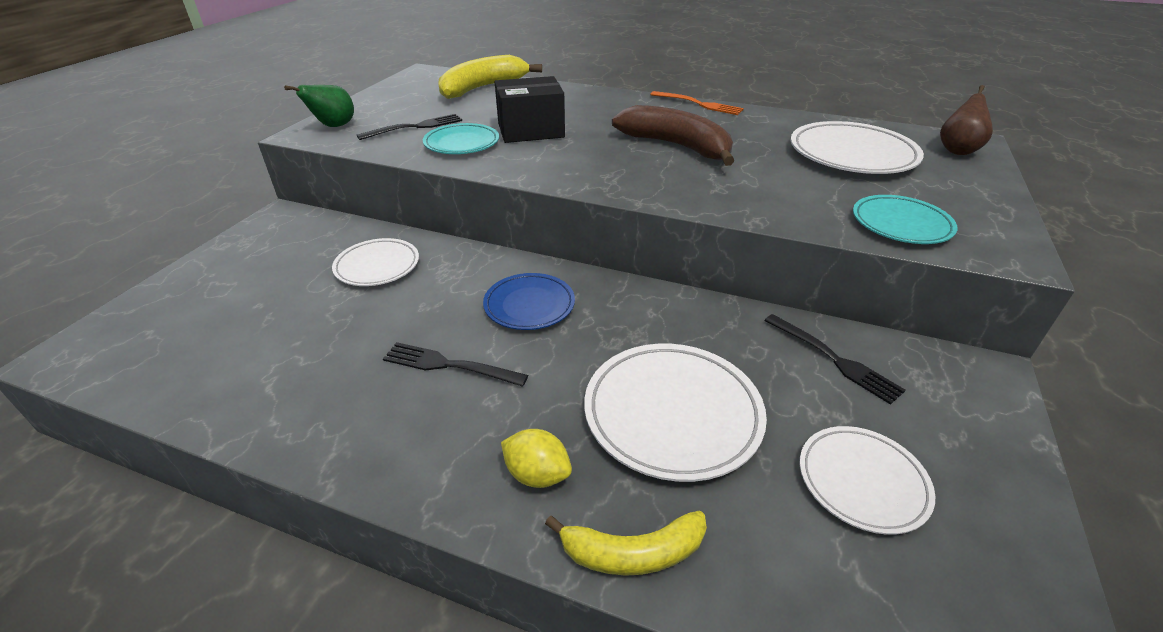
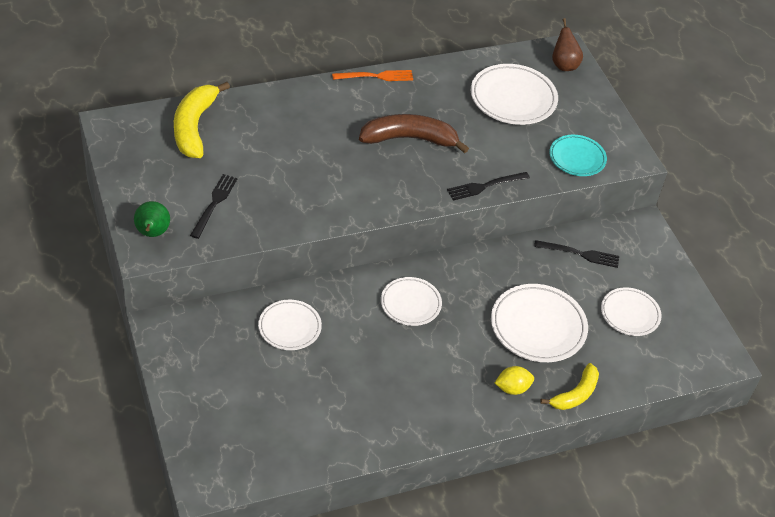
camera: 45 degrees left, 10 degrees up
black fork [383,342,528,387] -> black fork moved to [447,172,530,201]
turquoise plate [423,123,499,154] -> none
blue plate [483,273,575,330] -> white plate [381,277,442,326]
black box [495,76,565,143] -> none

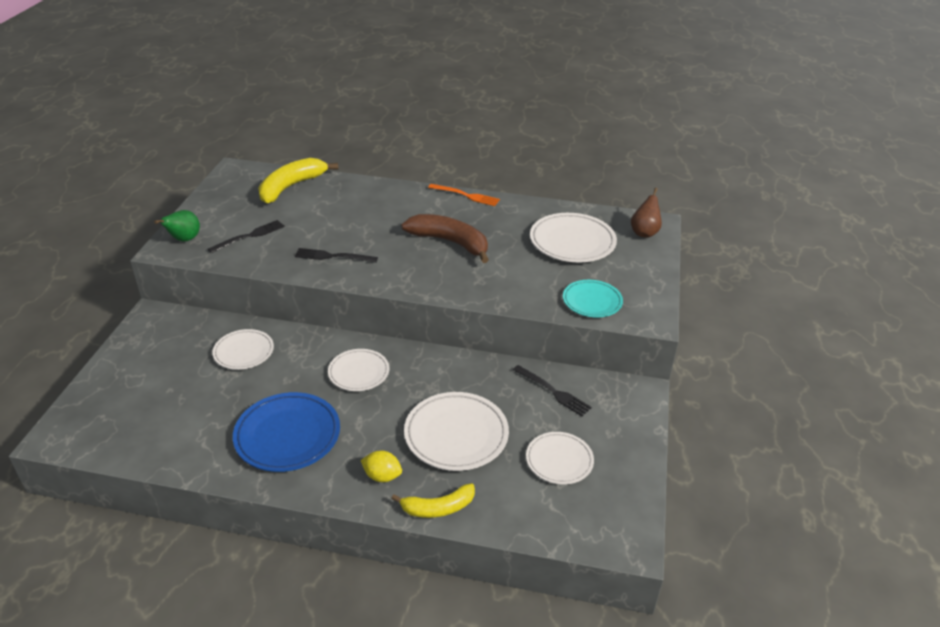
camera: 35 degrees right, 10 degrees down
black fork [447,172,530,201] -> black fork moved to [295,248,378,263]
none -> blue plate [233,392,340,472]

